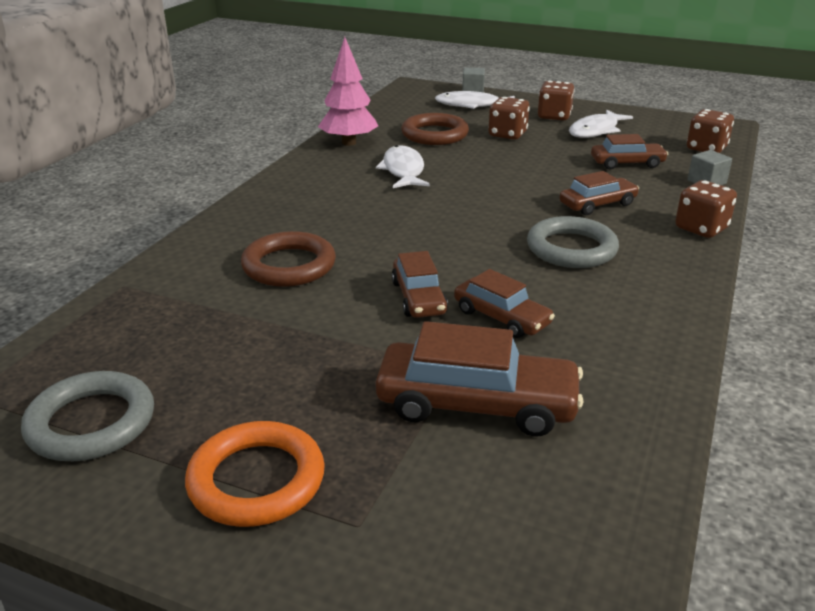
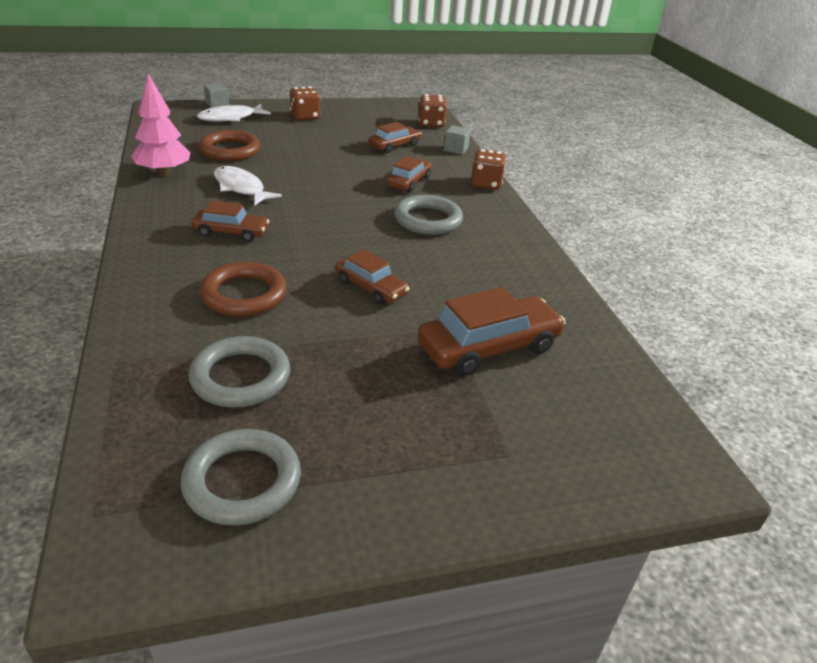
camera: 40 degrees left, 5 degrees up
orange ring [185,421,325,527] -> none
brown car [454,269,555,338] -> brown car moved to [192,201,269,242]
brown dice [488,97,530,140] -> none
white fish [569,110,633,138] -> none
none -> grey ring [188,336,290,408]

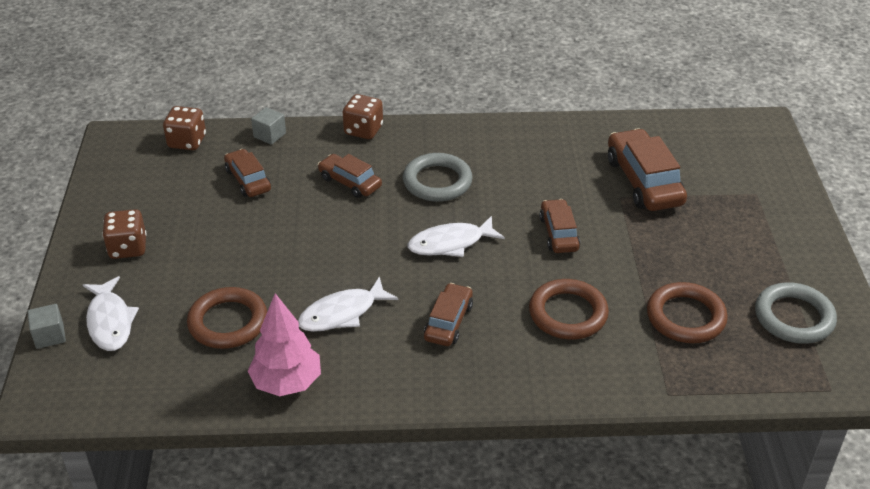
camera: 75 degrees left, 5 degrees up
grey ring [188,336,290,408] -> brown ring [647,282,728,343]
brown car [335,249,410,304] -> brown car turned 60 degrees counterclockwise [539,199,580,253]
none -> white fish [408,216,505,257]

